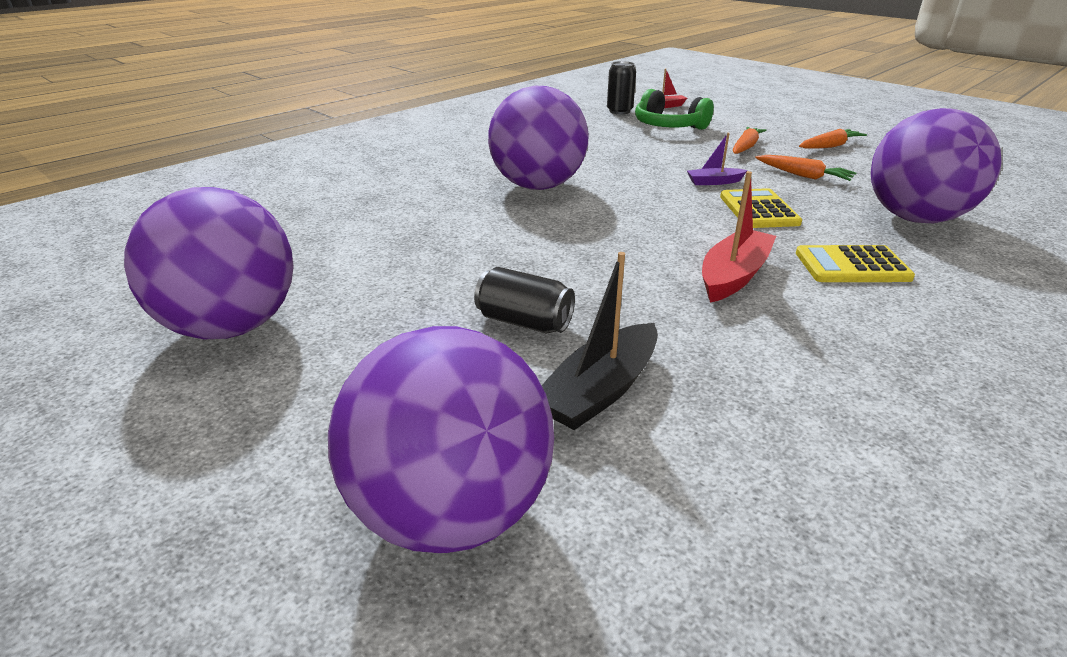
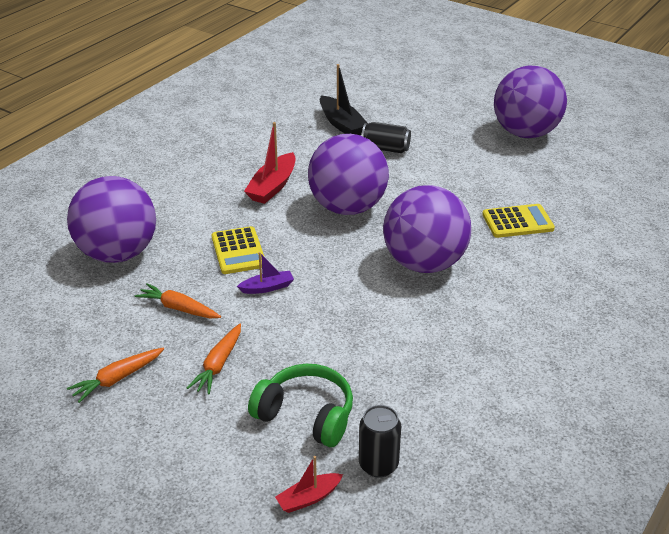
camera: 170 degrees right, 5 degrees up
purple ball [328,326,554,553] -> purple ball moved to [308,134,389,215]
black boat [541,252,658,430] -> black boat turned 120 degrees clockwise [320,64,368,135]
yellow calculator [796,245,915,282] -> yellow calculator moved to [482,204,555,238]

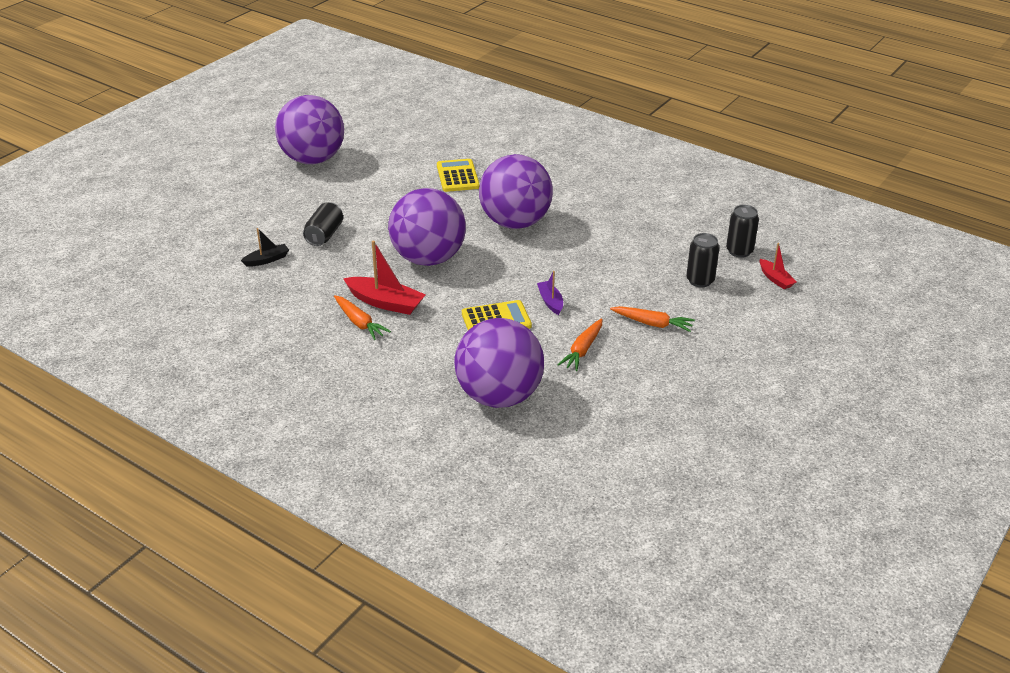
camera: 90 degrees left, 0 degrees up
orange carrot [67,348,164,403] -> orange carrot moved to [334,295,391,340]
green headphones [248,364,353,447] -> black can [686,233,720,287]
black boat [320,64,368,135] -> black boat [241,228,289,267], size x0.58

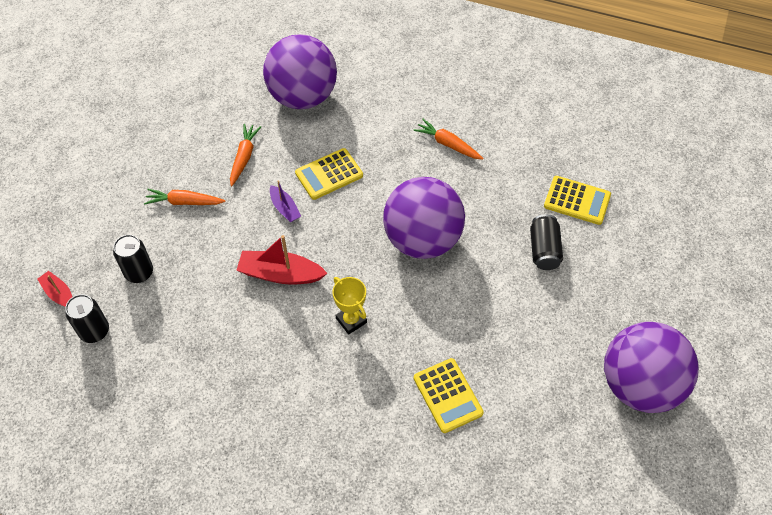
camera: 165 degrees right, 20 degrees up
black boat [241,228,289,267] -> yellow calculator [544,176,611,225]
red boat [343,241,426,315] -> red boat moved to [237,235,328,285]
purple ball [479,154,553,229] -> yellow trophy [332,277,367,334]

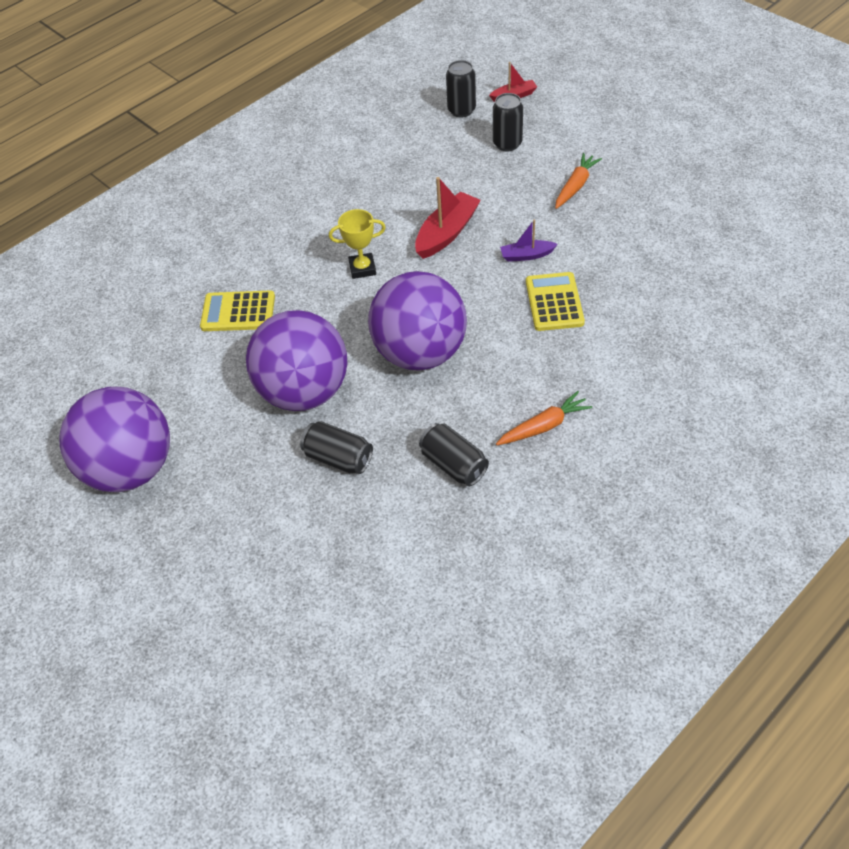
camera: 120 degrees right, 5 degrees down
orange carrot [230,124,261,186] -> none
purple ball [263,34,337,109] -> purple ball moved to [246,310,348,411]
yellow calculator [544,176,611,225] -> none
none -> black can [419,423,489,486]

